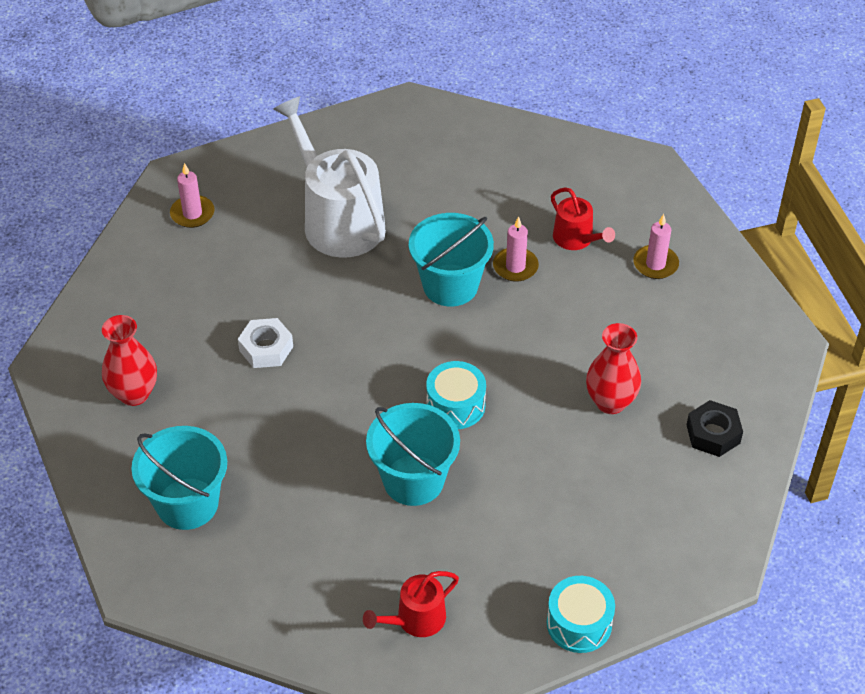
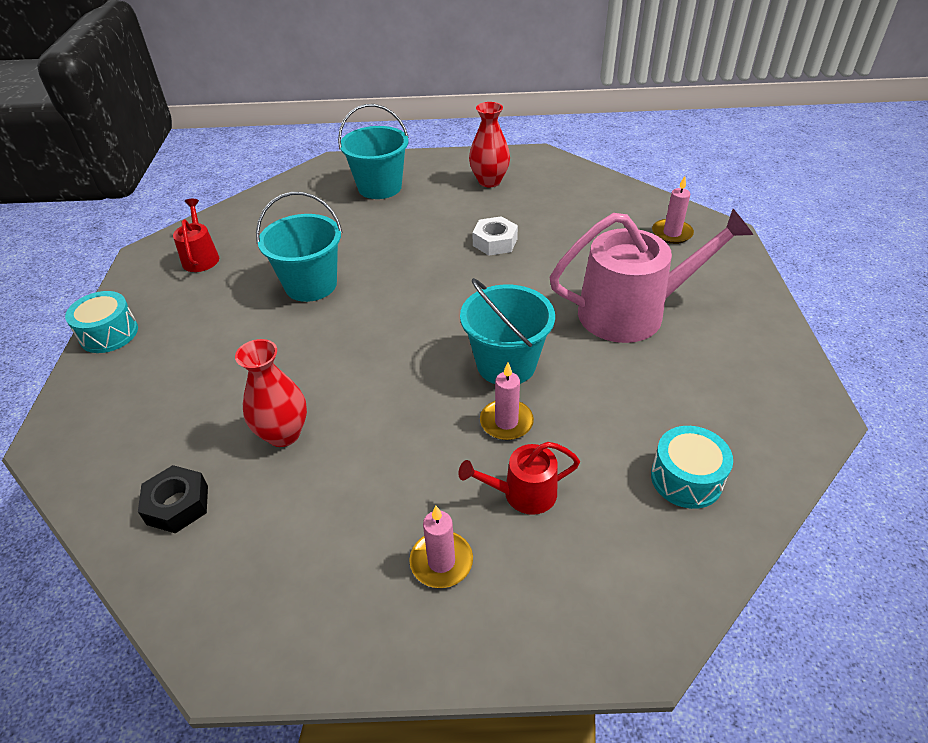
camera: 115 degrees right, 5 degrees down
white watering can [273,96,386,258] -> pink watering can [550,209,753,343]
turquoise drum [426,361,486,429] -> turquoise drum moved to [651,426,733,509]

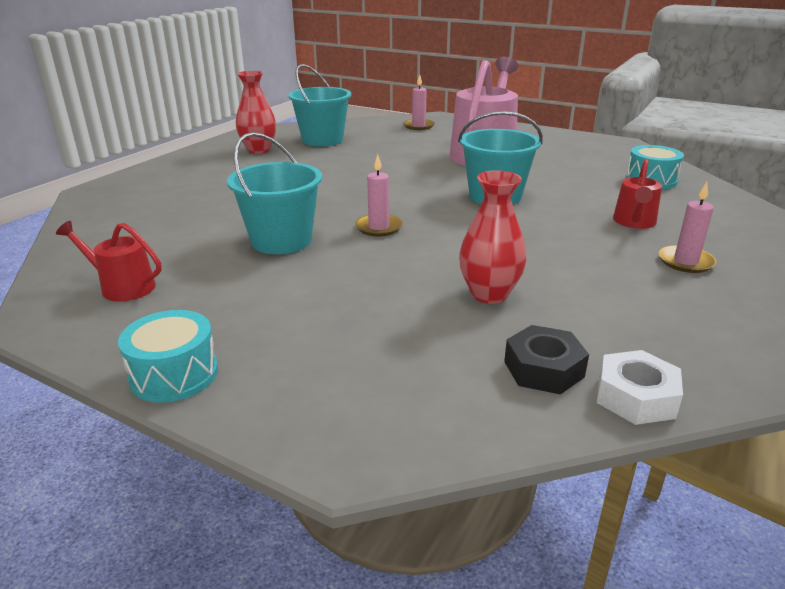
camera: 60 degrees left, 15 degrees down
turquoise bucket [338,104,409,199] -> turquoise bucket moved to [288,64,351,146]
white nut [472,216,518,256] -> white nut moved to [597,350,683,425]
pink candle [480,362,534,440] -> pink candle moved to [355,154,403,237]

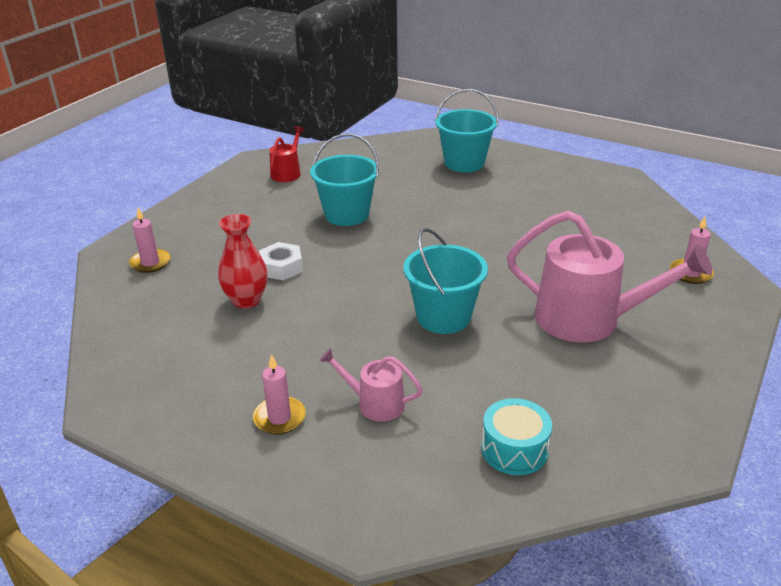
camera: 90 degrees right, 5 degrees up
turquoise drum [118,310,218,403] -> none
red vase [236,71,276,154] -> none
turquoise bucket [288,64,351,146] -> turquoise bucket moved to [435,89,498,172]
pink candle [355,154,403,237] -> pink candle moved to [129,208,170,273]
black nut [504,325,589,395] -> none
white nut [597,350,683,425] -> white nut moved to [259,242,303,281]
red watering can [613,159,662,229] -> pink watering can [319,348,423,422]

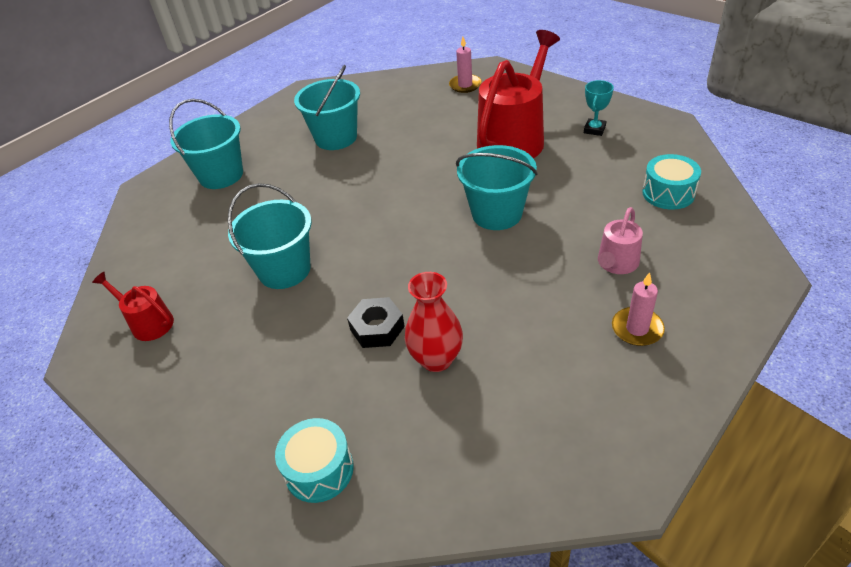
camera: 75 degrees left, 10 degrees up
pink candle [129,208,170,273] -> turquoise drum [275,418,354,503]
white nut [259,242,303,281] -> black nut [347,297,405,348]
pink watering can [507,211,712,343] -> red watering can [477,30,560,158]
none -> turquoise bucket [294,65,360,150]
none -> turquoise trophy [584,80,614,136]

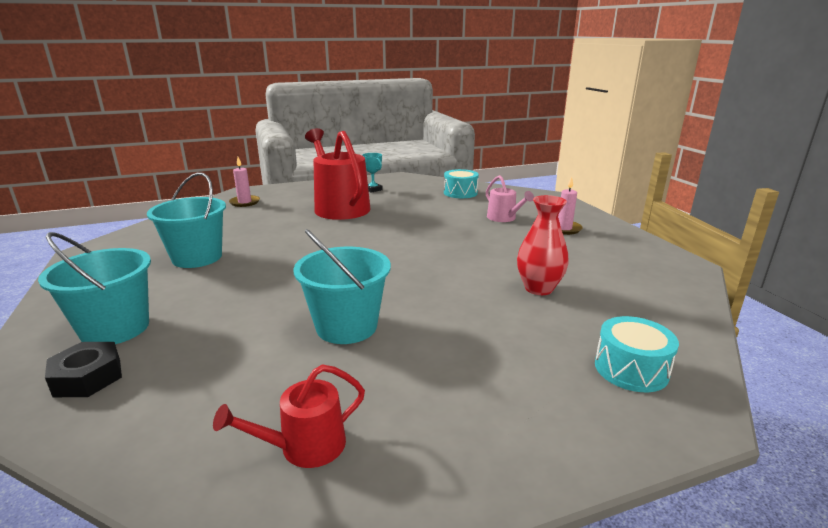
camera: 65 degrees left, 20 degrees down
black nut [347,297,405,348] -> black nut moved to [45,342,122,397]
turquoise bucket [456,145,538,230] -> none

